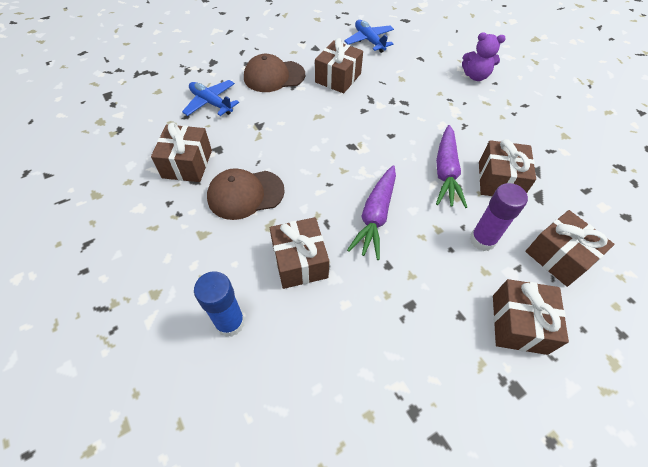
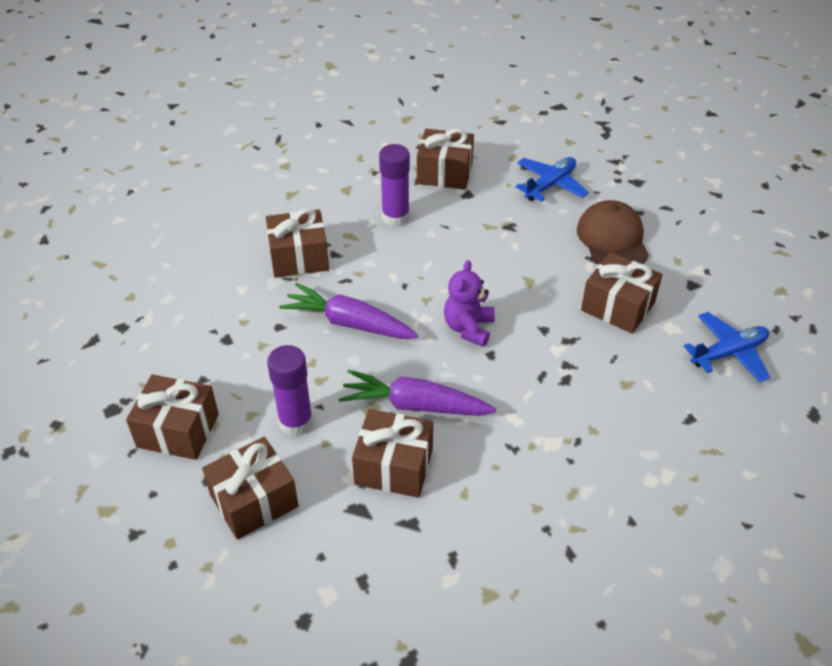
camera: 95 degrees right, 10 degrees down
blue glue stick [194,271,245,337] -> none
brown cap [207,168,285,220] -> purple glue stick [379,144,410,227]
purple teddy bear [462,32,506,81] -> purple teddy bear moved to [444,260,495,347]

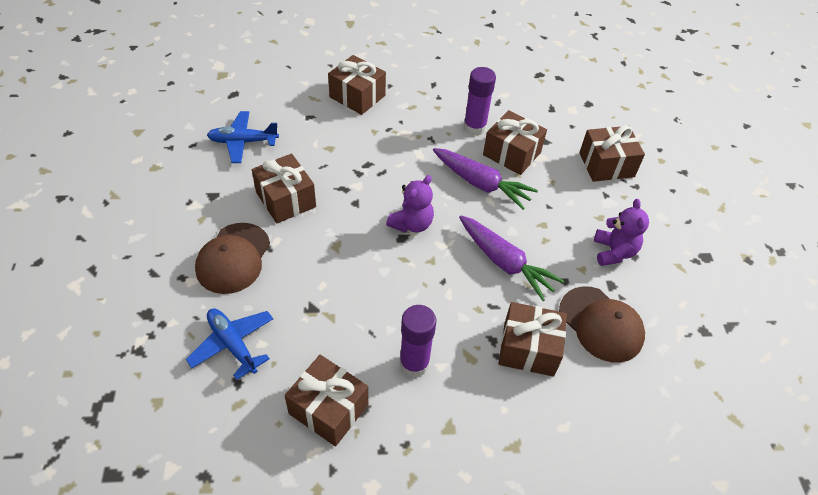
camera: 160 degrees left, 5 degrees up
brown gift [126,374,219,460] -> brown gift moved to [328,55,386,115]
purple glue stick [267,345,313,436] -> purple glue stick moved to [464,67,496,136]
blue plane [515,157,589,202] -> blue plane turned 75 degrees clockwise [186,308,273,380]
none -> brown cap [559,286,645,363]
none -> purple teddy bear [594,199,649,266]

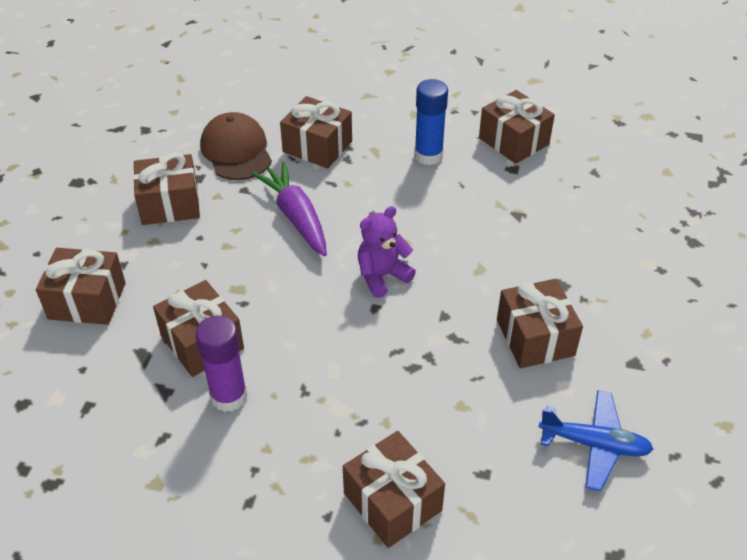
camera: 160 degrees left, 5 degrees down
blue plane [186,308,273,380] -> none
brown cap [195,223,270,294] -> none
purple glue stick [399,305,436,378] -> blue glue stick [414,79,448,165]
purple carrot [433,148,538,210] -> none
purple teddy bear [594,199,649,266] -> brown gift [133,153,200,225]

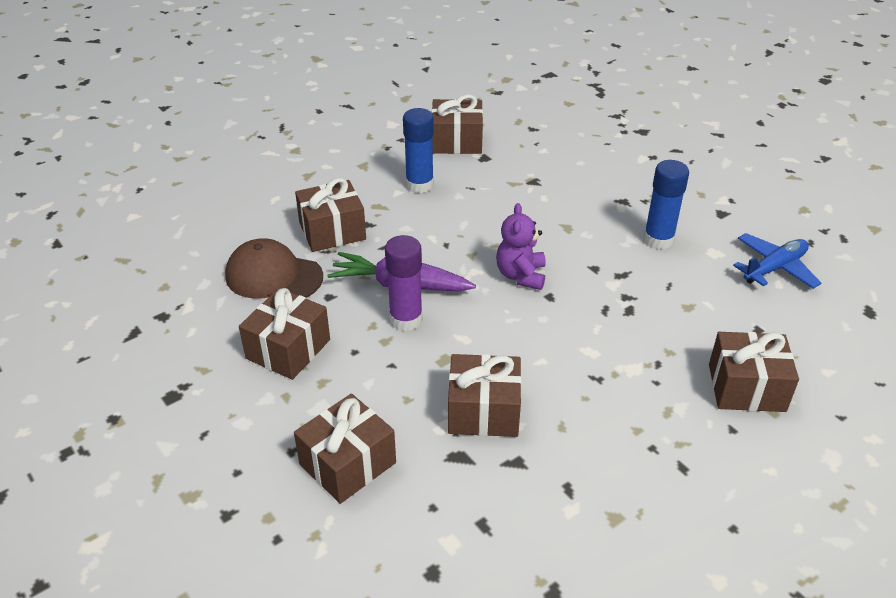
camera: 50 degrees left, 5 degrees down
purple glue stick [195,316,247,412] -> purple glue stick moved to [385,235,423,331]
brown gift [497,279,583,368] -> blue glue stick [643,160,689,250]

